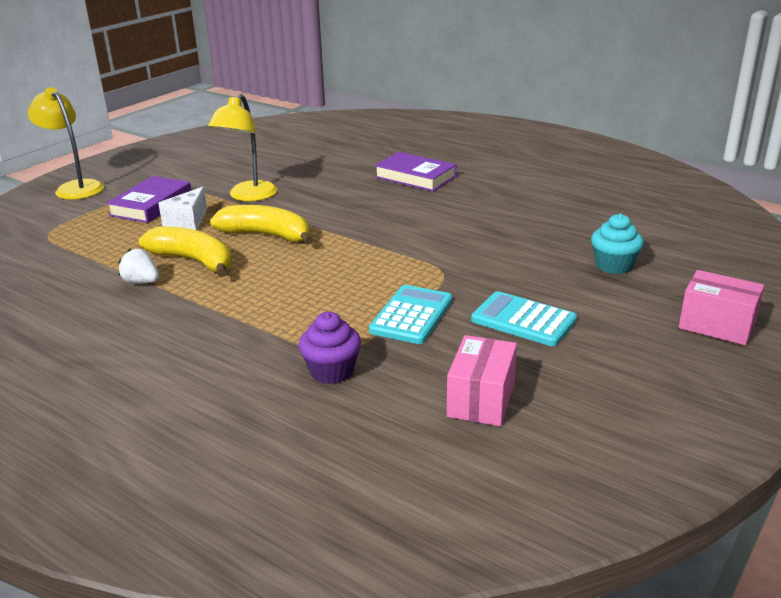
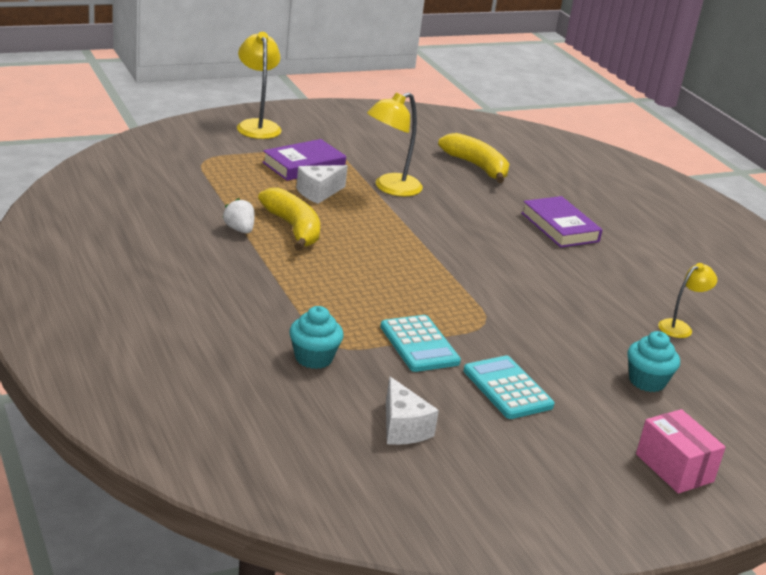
camera: 25 degrees right, 0 degrees up
yellow banana [210,205,313,245] -> yellow banana moved to [438,133,509,183]
purple cupcake [298,312,361,384] -> turquoise cupcake [289,306,344,369]
turquoise calculator [369,285,452,344] -> turquoise calculator turned 105 degrees clockwise [380,315,461,372]
pink box [447,335,517,426] -> white cheese [386,377,439,445]
none -> yellow lamp [658,263,717,338]

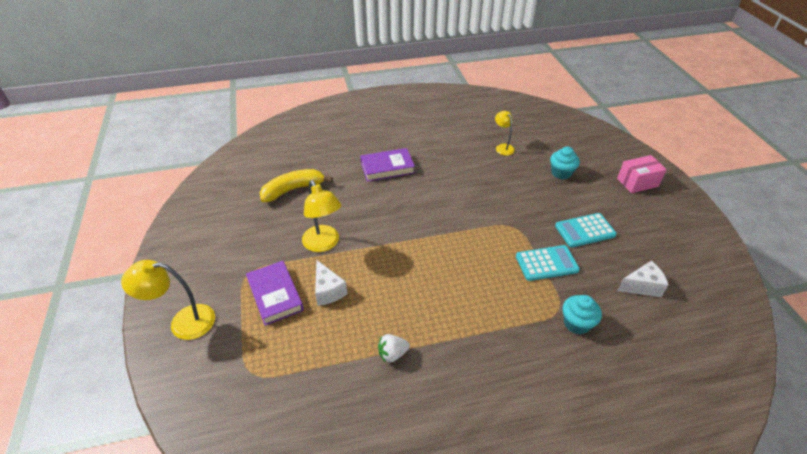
camera: 75 degrees left, 15 degrees up
yellow banana [258,188,320,251] -> none

